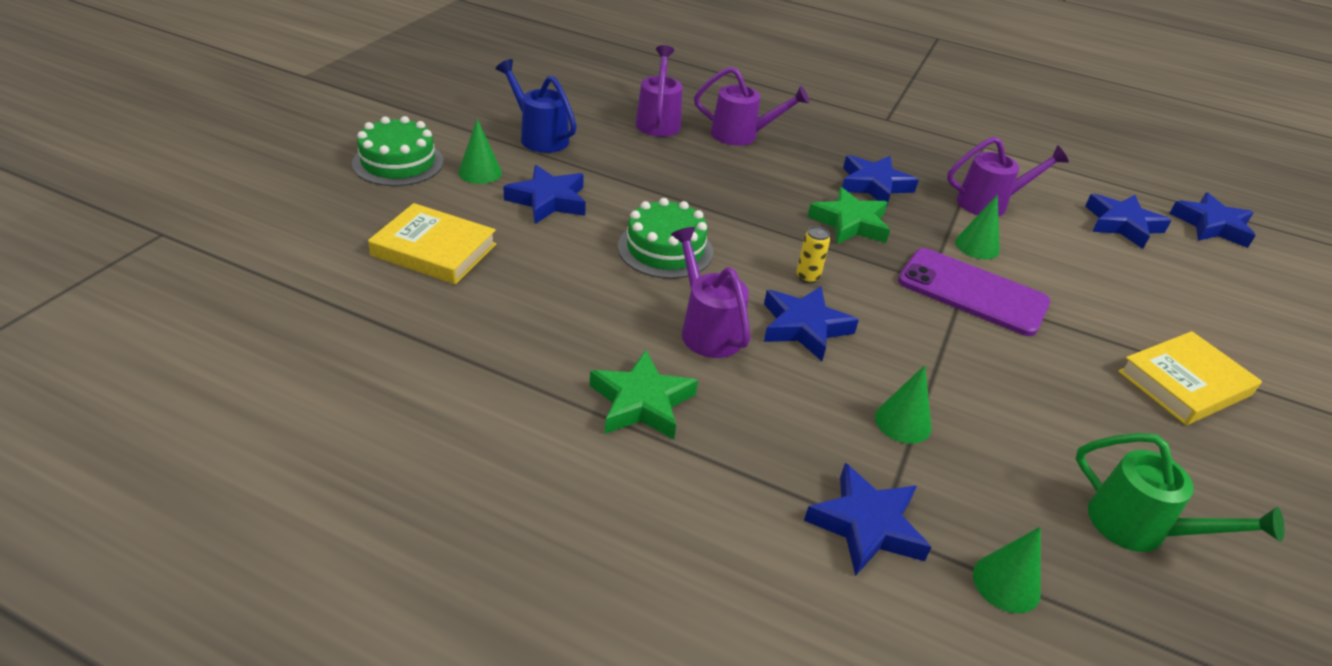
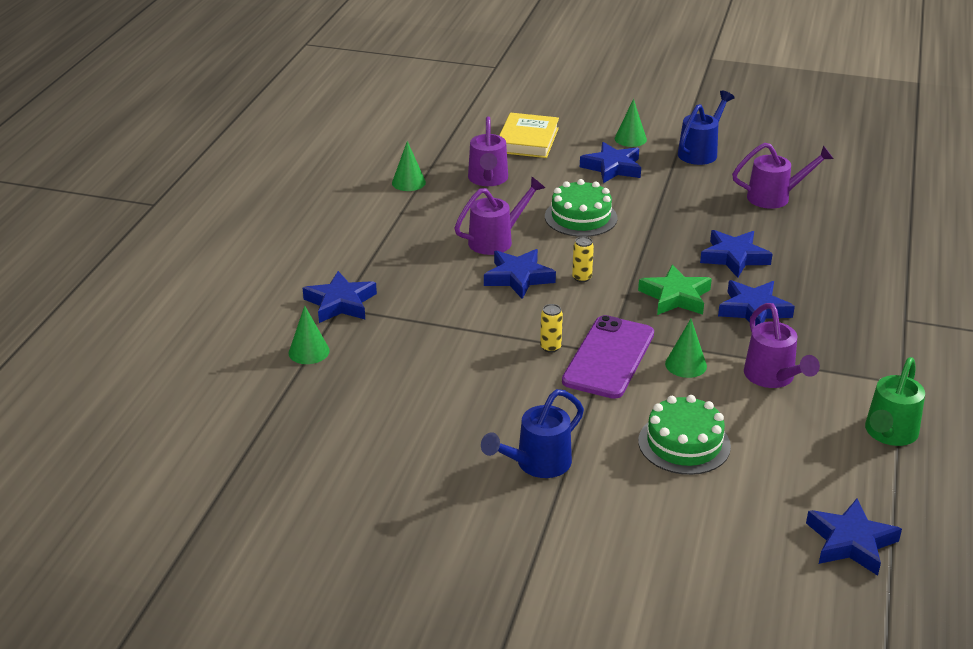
camera: 85 degrees right, 5 degrees down
green cake [352,116,444,186] -> green cake moved to [638,395,731,475]
green star [590,350,698,439] -> none
purple watering can [694,67,809,146] -> purple watering can moved to [468,116,508,186]
green cone [875,365,932,444] -> green cone moved to [392,141,426,191]
green watering can [1076,433,1284,552] -> green watering can moved to [865,357,925,446]
blue star [1085,194,1172,249] -> blue star moved to [700,230,772,278]
yellow book [1118,331,1262,425] -> blue watering can [481,389,584,478]
none -> yellow can [540,304,563,353]

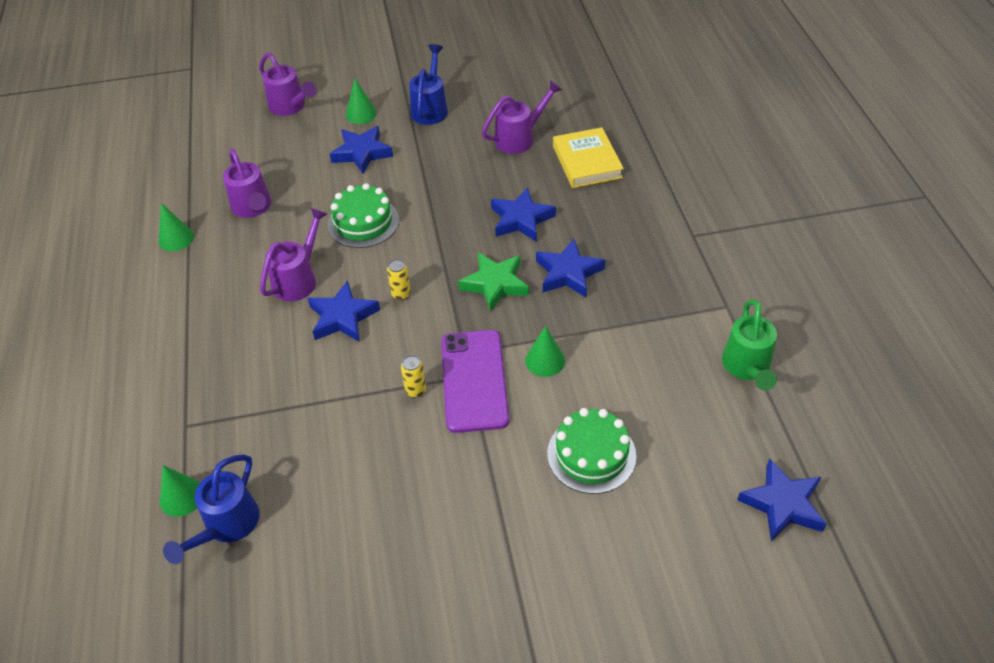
camera: 25 degrees left, 15 degrees up
blue star [303,271,377,323] -> none
blue watering can [481,389,584,478] -> blue watering can moved to [163,454,260,564]
yellow book [499,113,559,158] -> yellow book moved to [553,127,624,188]
purple watering can [744,303,820,388] -> purple watering can moved to [259,52,316,116]

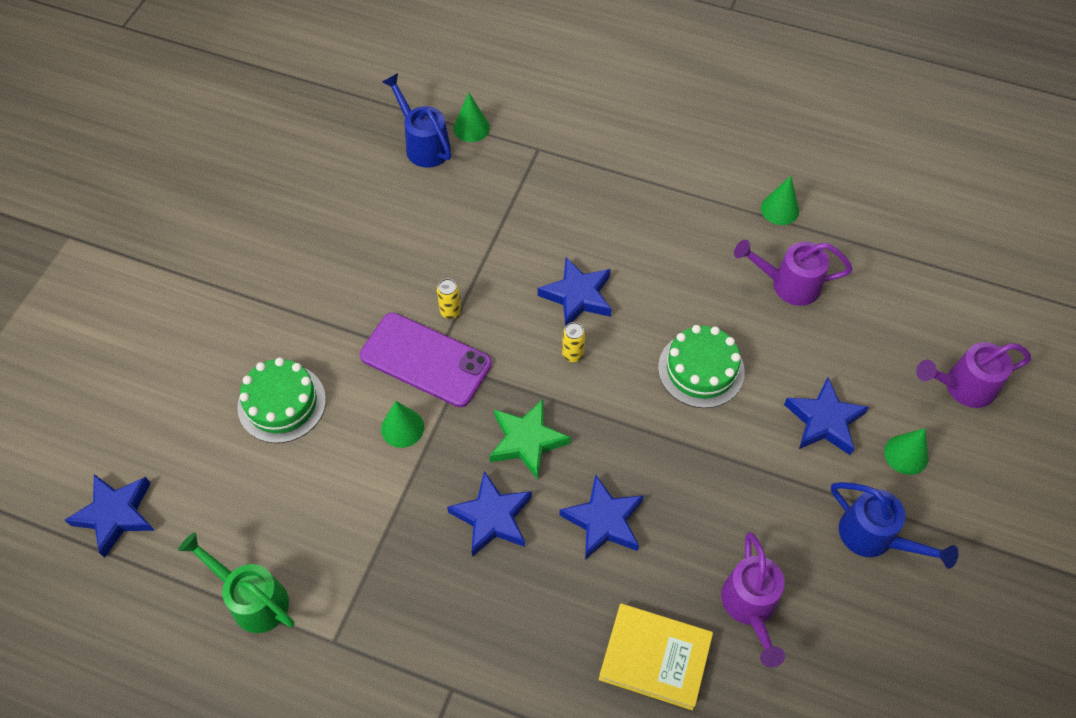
camera: 120 degrees right, 10 degrees up
purple watering can [260,208,327,301] -> none

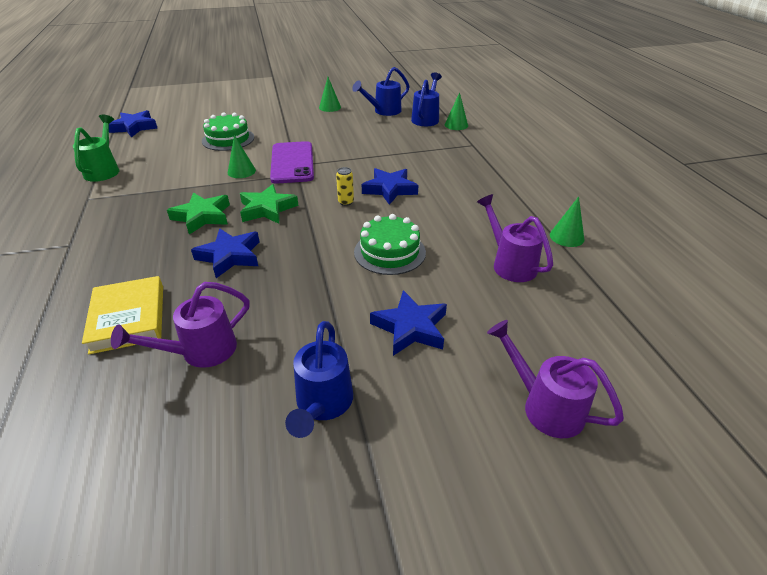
camera: 55 degrees right, 20 degrees down
yellow can [437,278,461,319] -> none
blue star [447,471,532,557] -> green star [167,193,230,235]
green cone [884,428,928,475] -> green cone moved to [319,77,341,112]
none -> blue watering can [352,67,410,116]

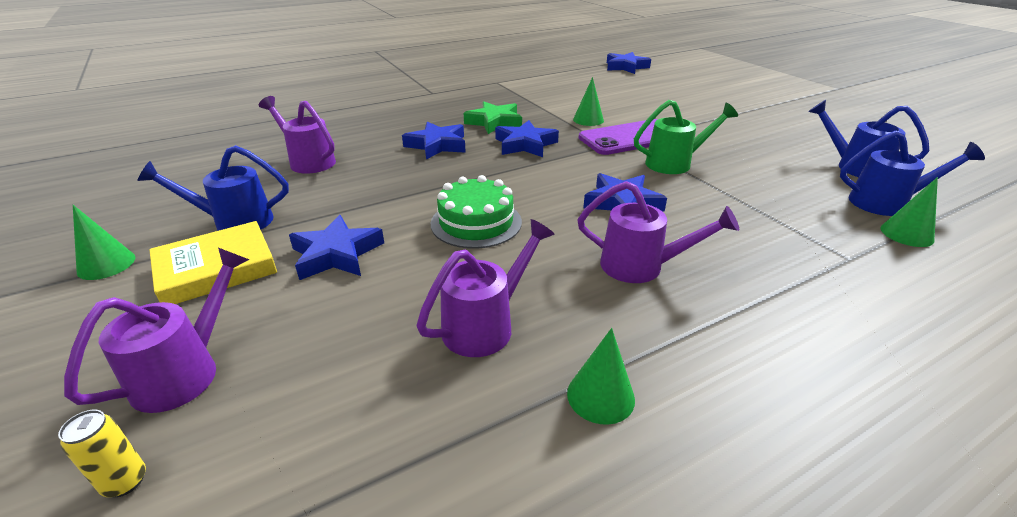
camera: 75 degrees right, 5 degrees down
green watering can [73,115,119,182] -> green watering can moved to [634,100,738,174]
yellow book [82,276,163,354] -> yellow book moved to [149,221,277,304]
green cake [202,112,254,151] -> none
green star [240,184,299,224] -> blue star [495,120,559,157]
green cone [319,77,341,112] -> green cone moved to [73,205,136,280]
yellow can [336,167,354,206] -> yellow can moved to [58,410,146,497]
none -> purple watering can [577,181,739,283]

